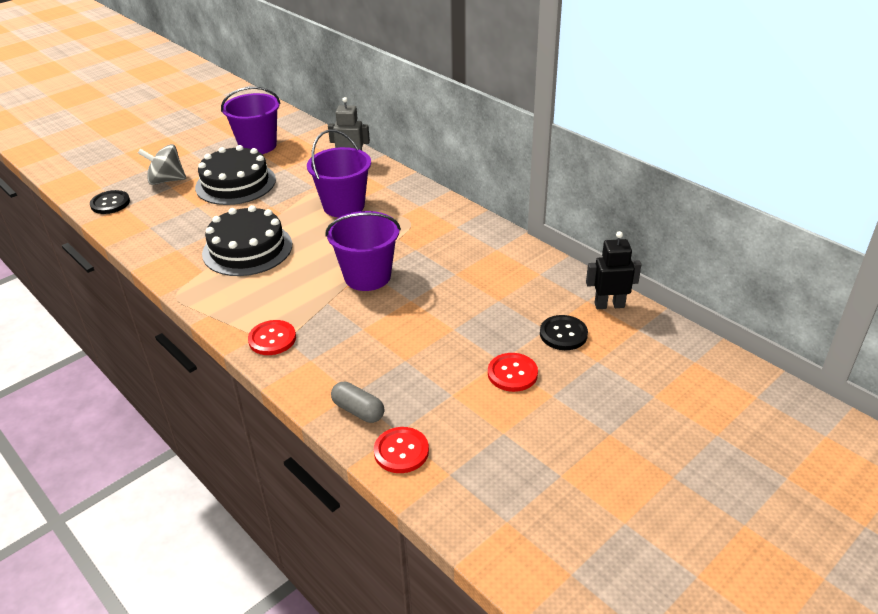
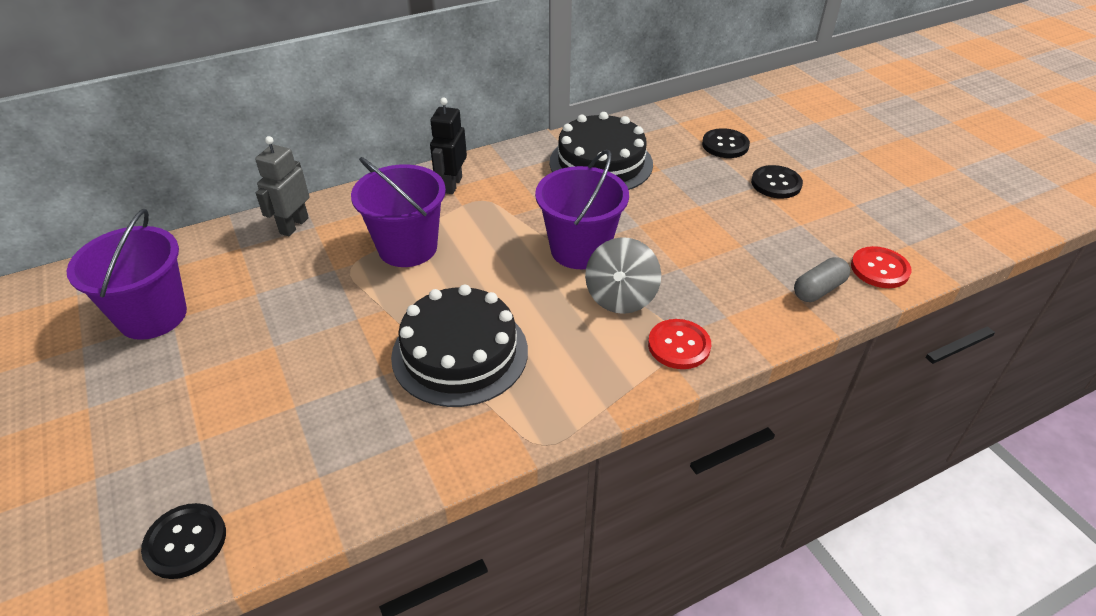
camera: 75 degrees left, 5 degrees up
grey spinning top [138,144,186,185] -> grey spinning top moved to [585,237,661,314]
black cake [195,145,276,205] -> black cake moved to [550,112,653,190]
red button [488,353,538,392] -> black button [751,165,803,199]
black robot [586,231,641,309] -> black robot moved to [430,98,467,194]

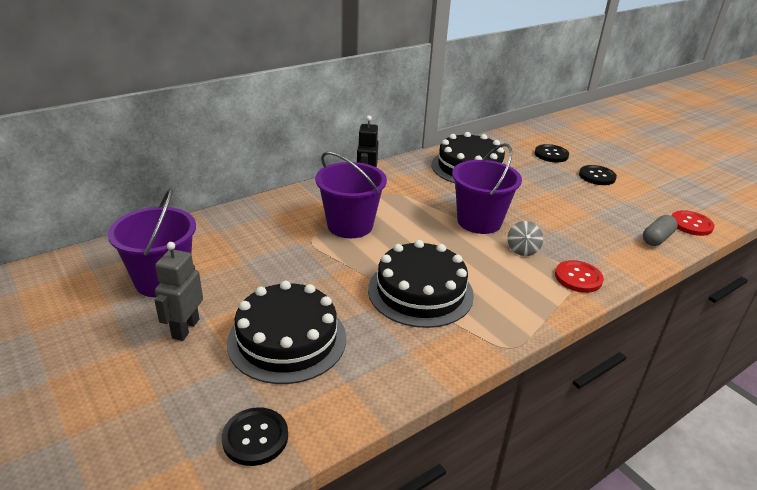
camera: 10 degrees left, 10 degrees down
grey robot [255,136,309,236] -> grey robot moved to [154,242,203,341]
grey spinning top [585,237,661,314] -> grey spinning top [508,221,543,256], size x0.63
none -> black cake [227,281,346,384]

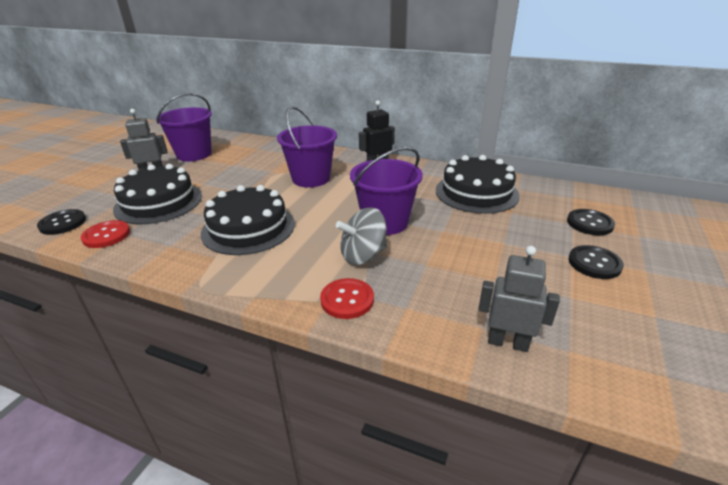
camera: 60 degrees right, 0 degrees up
grey spinning top [508,221,543,256] -> grey spinning top [336,207,387,265], size x1.59
grey capsule [643,215,678,246] -> grey robot [478,246,560,352]
red button [672,210,715,236] -> red button moved to [81,220,130,248]

